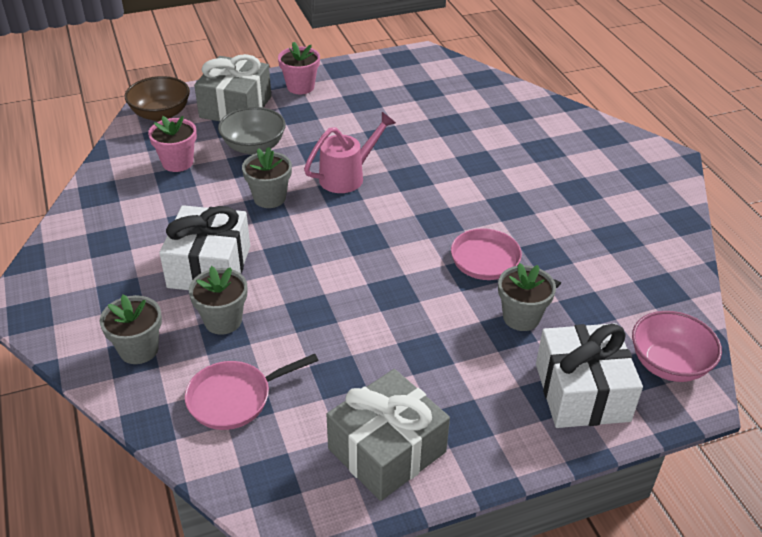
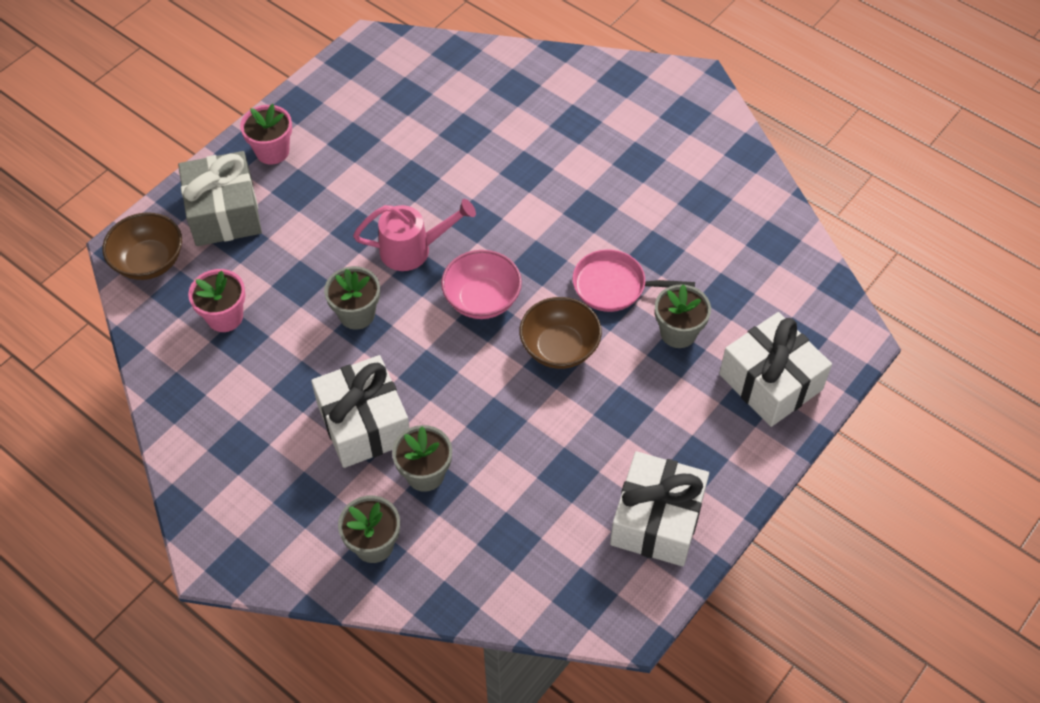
camera: 30 degrees left, 15 degrees up
pink pan [185,354,319,430] -> none
grey bowl [218,107,286,155] -> none
pink watering can [304,112,396,193] -> pink watering can turned 60 degrees clockwise [353,199,476,271]
grey gift [326,369,450,501] -> white gift [610,451,709,566]
pink bowl [632,311,722,382] -> pink bowl moved to [441,250,522,319]
none -> brown bowl [519,297,602,369]

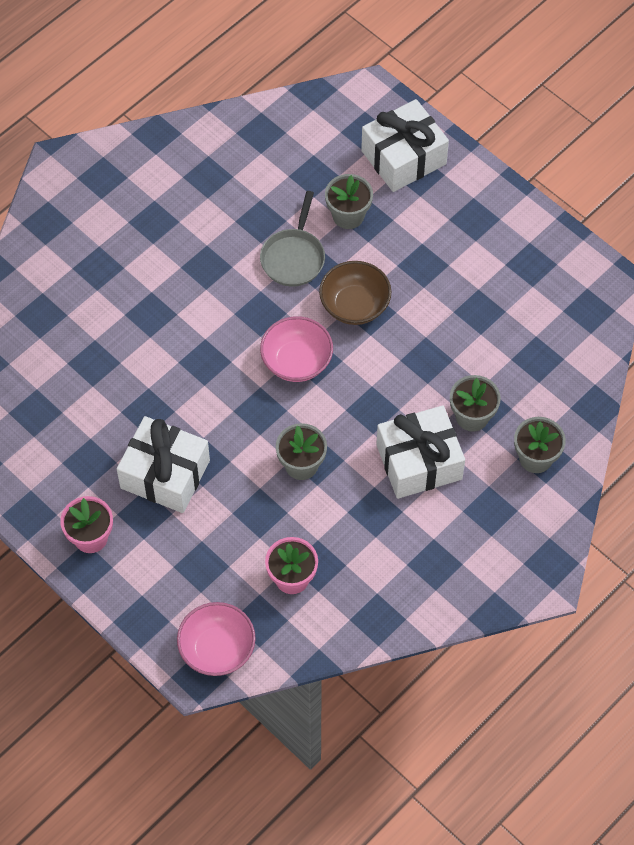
camera: 85 degrees left, 5 degrees up
brown bowl [103,213,182,280] -> pink bowl [177,602,256,676]
grey gift [178,151,262,246] -> none
pink watering can [353,199,476,271] -> none
pink pan [573,249,695,312] -> grey pan [260,191,325,287]
white gift [610,451,709,566] -> white gift moved to [117,416,210,513]

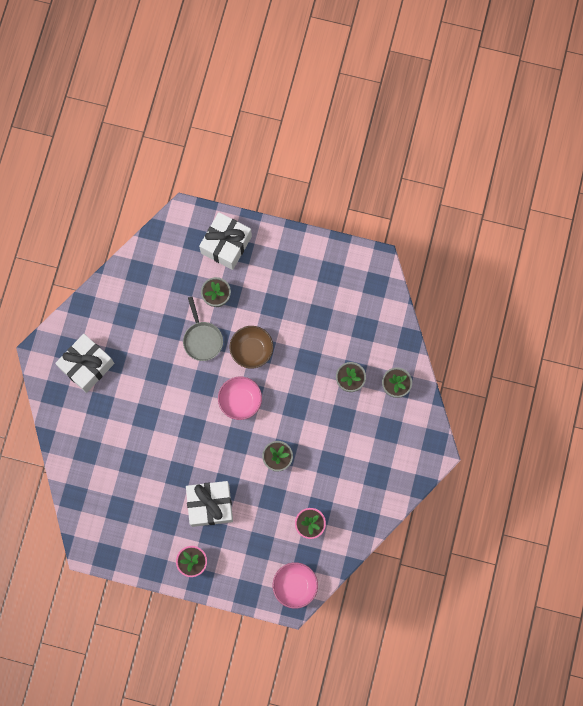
camera: 30 degrees left, 15 degrees up
white gift [376,405,465,499] -> white gift moved to [55,334,114,393]

